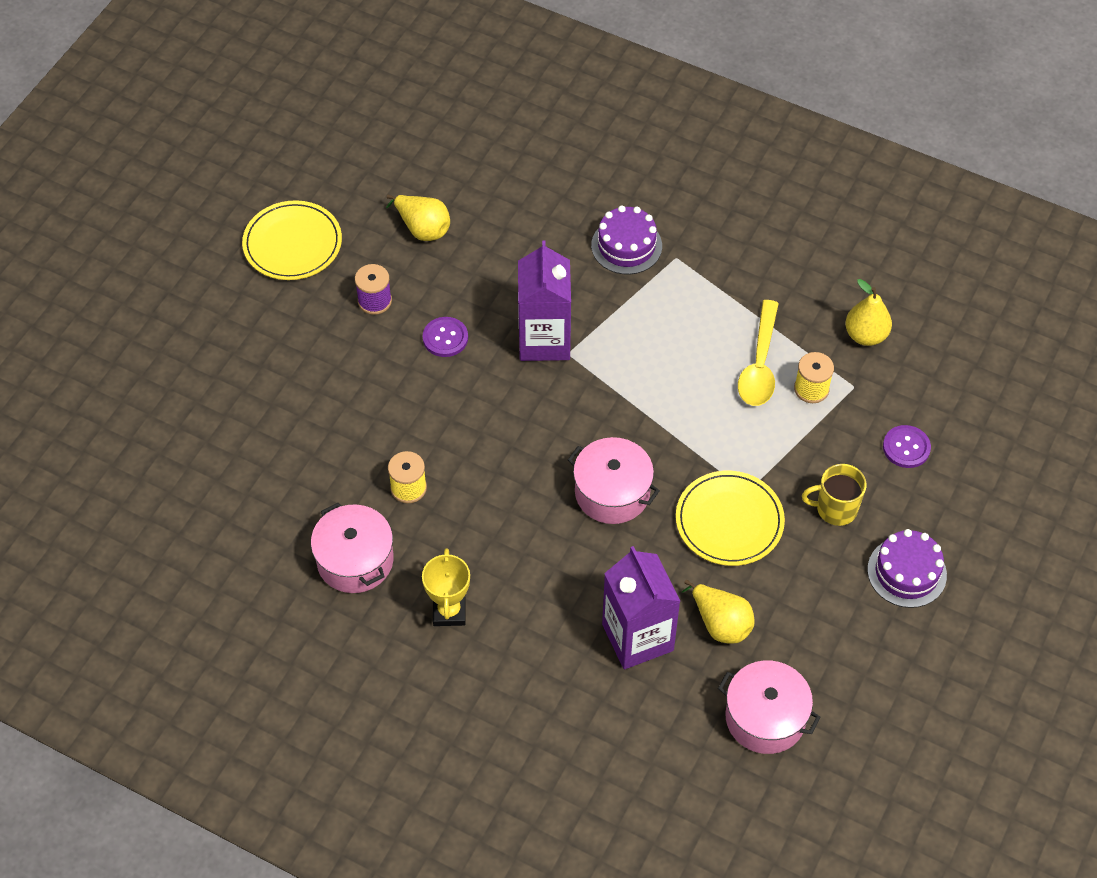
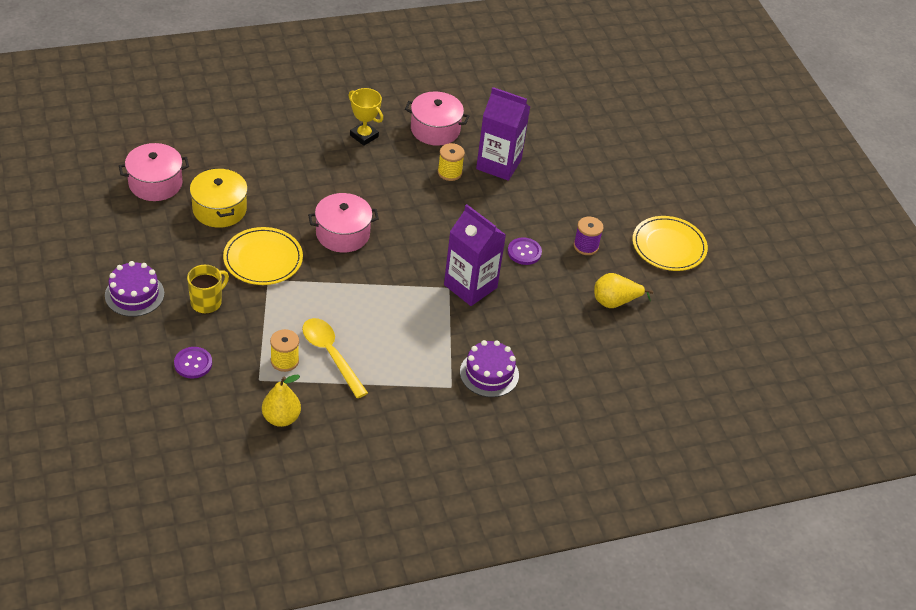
camera: 130 degrees right, 10 degrees down
purple carton [602,546,680,669] -> purple carton moved to [476,87,530,181]
yellow pear [682,580,754,644] -> yellow pot [190,168,248,228]

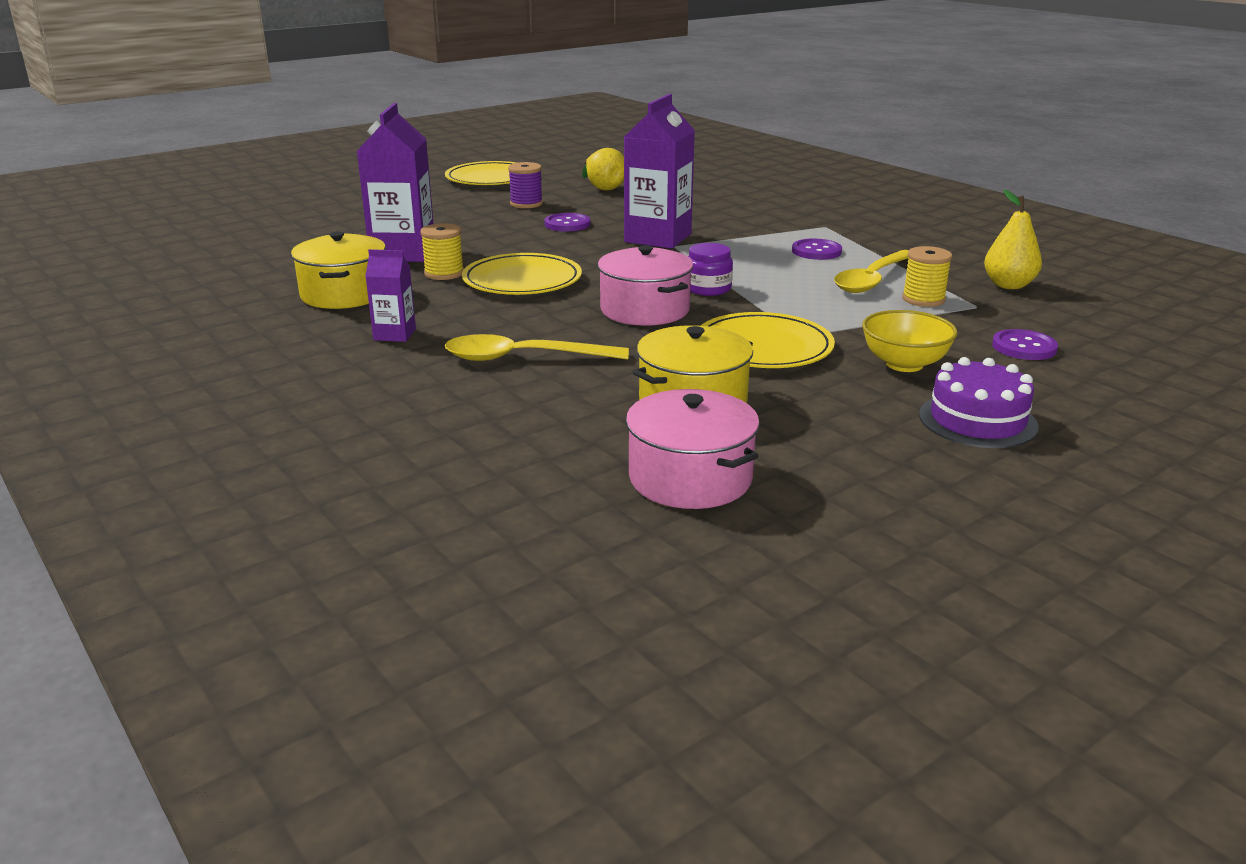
camera: 105 degrees left, 20 degrees down
yellow mug [187,265,229,314] -> yellow bowl [862,310,958,372]
yellow trophy [348,88,383,146] -> purple carton [365,249,416,342]
pink pot [405,91,469,146] -> yellow pot [291,232,386,309]
purple cake [460,340,519,397] -> none
none -> yellow spoon [445,334,629,361]
none -> yellow plate [462,253,582,295]
none -> purple jar [688,243,733,296]
none -> purple button [792,238,842,260]

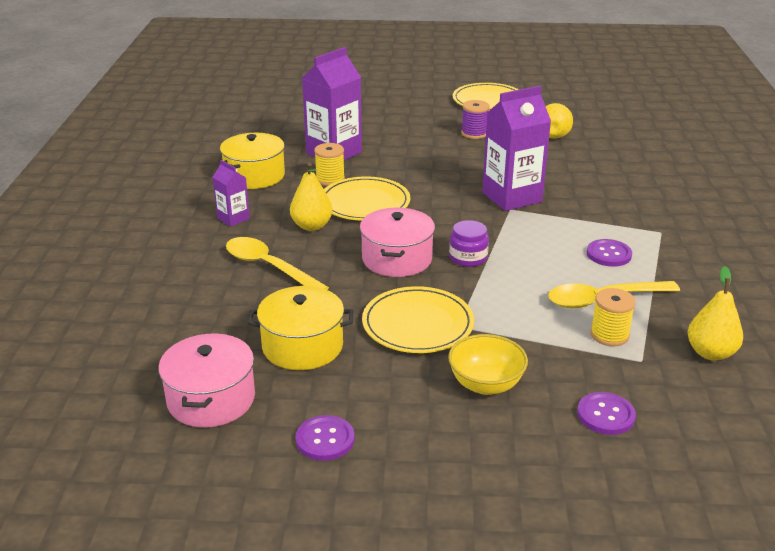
camera: 40 degrees right, 5 degrees up
purple button [544,213,590,231] -> purple button moved to [296,415,355,461]
purple cake [919,357,1038,448] -> none
none -> yellow pear [290,163,333,231]

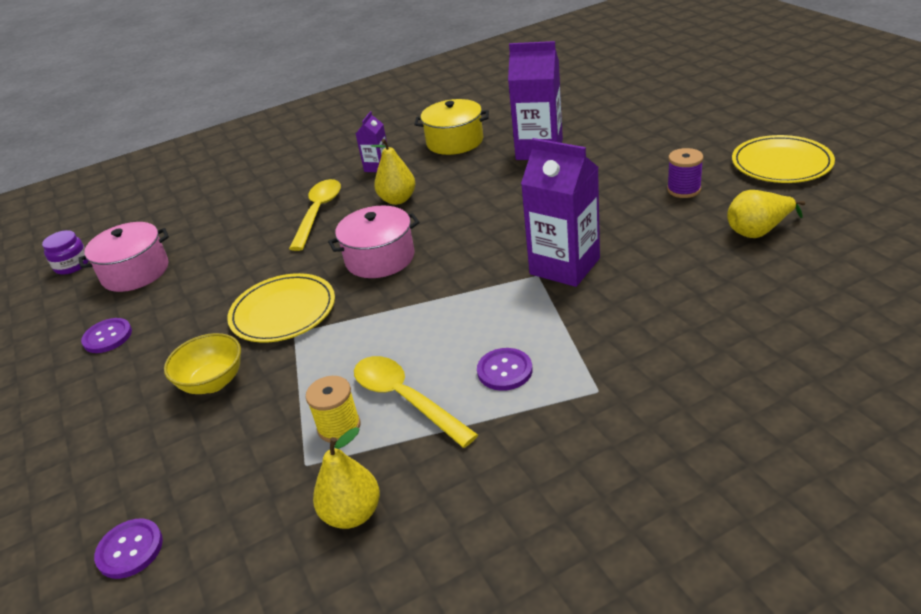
camera: 65 degrees right, 5 degrees up
yellow pot [248,286,353,370] -> none
yellow spool [314,143,345,186] -> none
yellow plate [324,176,410,221] -> none
purple jar [449,220,489,267] -> purple jar moved to [42,230,89,275]
purple button [577,392,636,435] -> purple button moved to [94,519,163,579]

